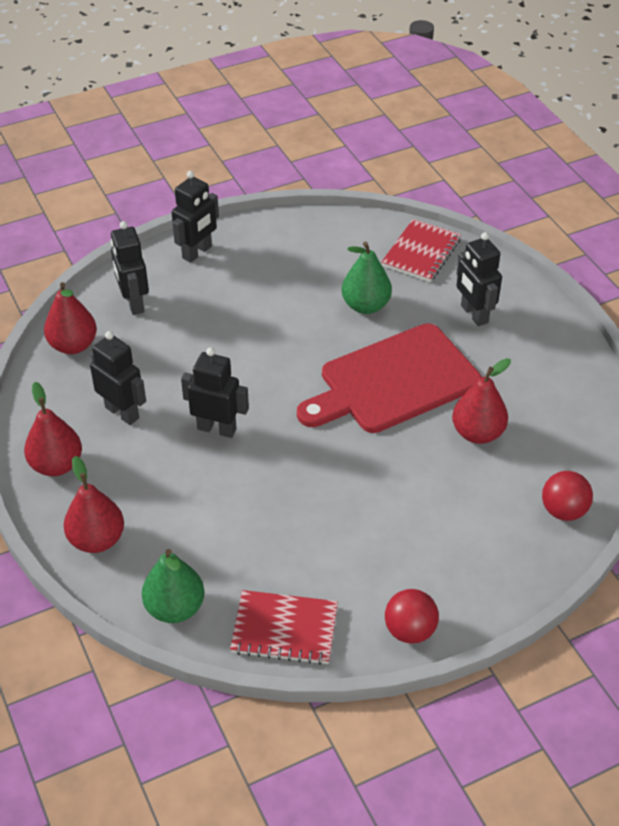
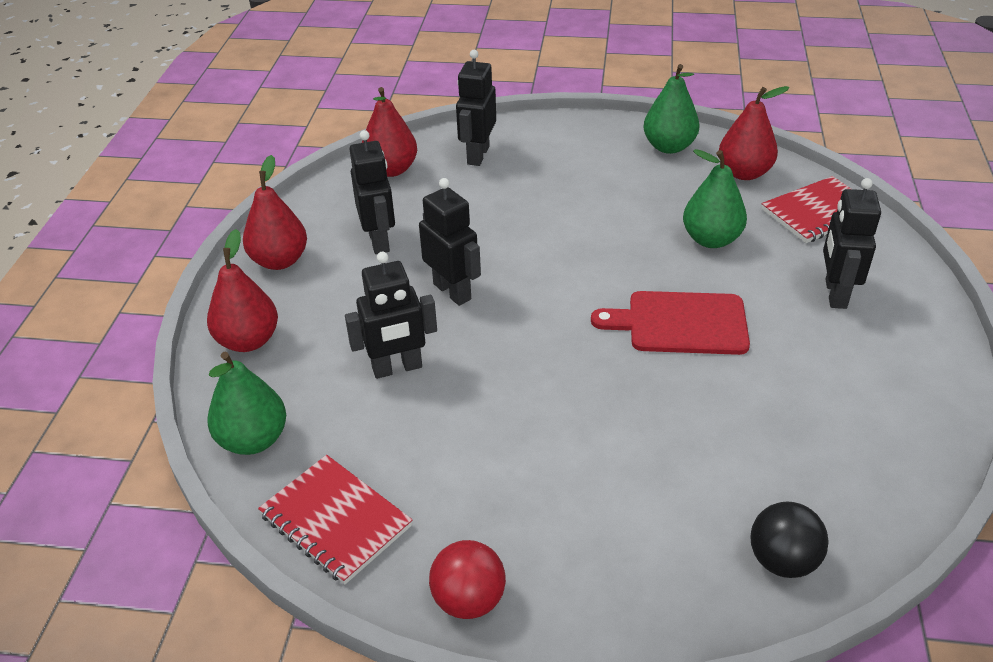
camera: 35 degrees right, 5 degrees down
black robot [172,171,219,263] -> black robot moved to [345,252,437,379]
red cutting board [297,323,482,433] -> red cutting board [591,291,750,355], size x0.64
red pear [452,358,511,444] -> red pear moved to [719,86,789,180]
red ball [542,471,593,521] -> black ball [750,501,829,578]
none -> green pear [643,64,700,154]

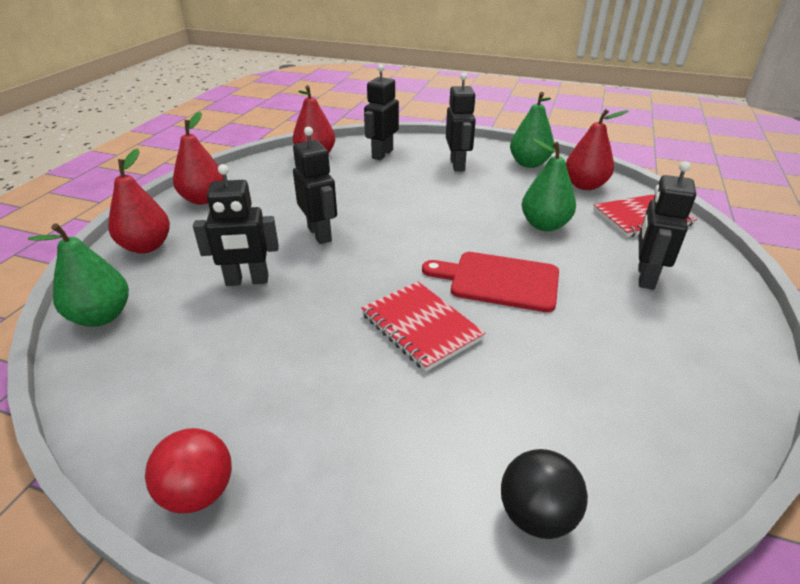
camera: 10 degrees right, 5 degrees down
red notebook [258,455,412,584] -> red notebook moved to [361,281,485,371]
black robot [349,130,395,254] -> black robot moved to [446,73,476,172]

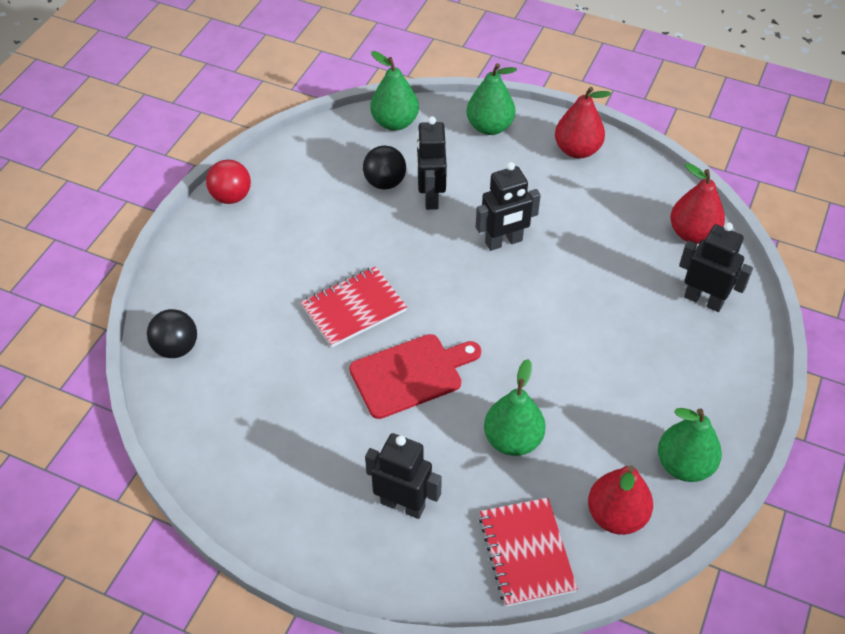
camera: 95 degrees right, 15 degrees up
red pear [108,148,170,253] -> green pear [466,63,517,135]
red cutting board [422,252,559,312] -> red cutting board turned 45 degrees clockwise [349,334,481,419]
black robot [446,73,476,172] -> none
none -> black ball [363,146,406,189]

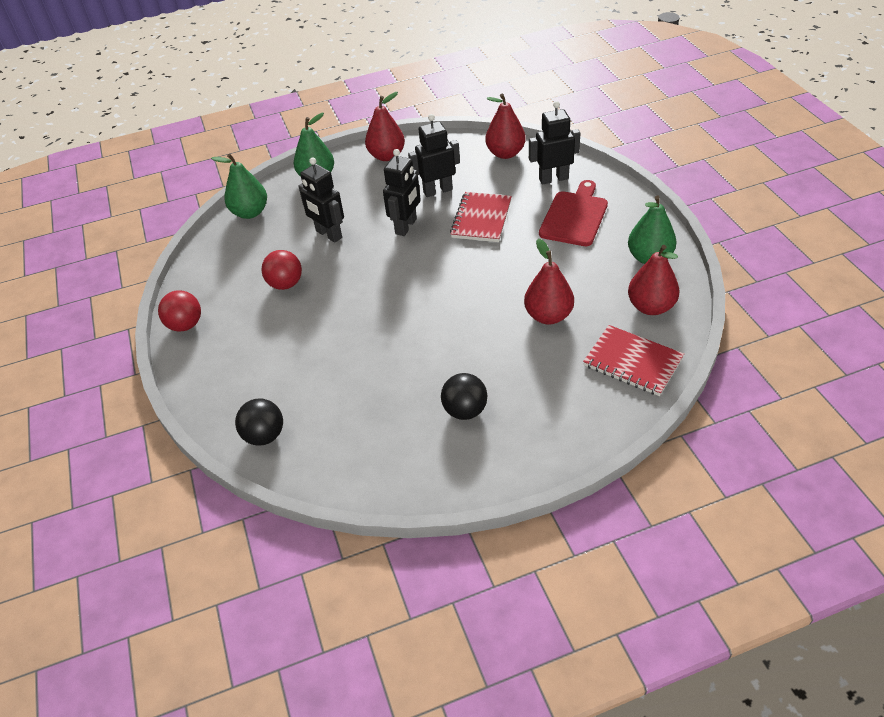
camera: 40 degrees left, 5 degrees down
red notebook [301,266,407,347] -> red notebook moved to [450,192,512,242]
red cutting board [349,334,481,419] -> red cutting board moved to [539,180,608,246]
black ball [363,146,406,189] -> black ball moved to [441,373,488,420]
black robot [365,433,442,519] -> black robot moved to [408,114,460,197]
green pear [484,359,546,456] -> red pear [524,239,574,324]
none -> red ball [261,250,302,290]

